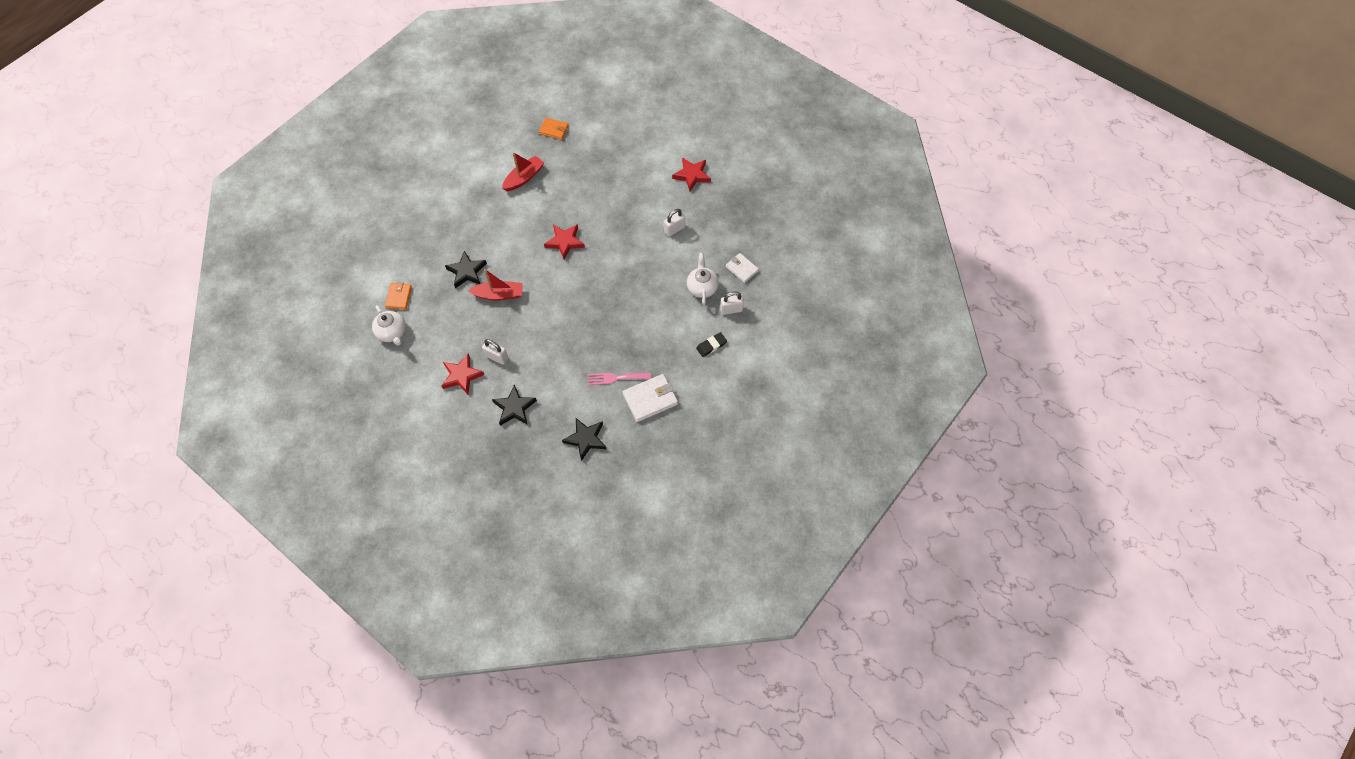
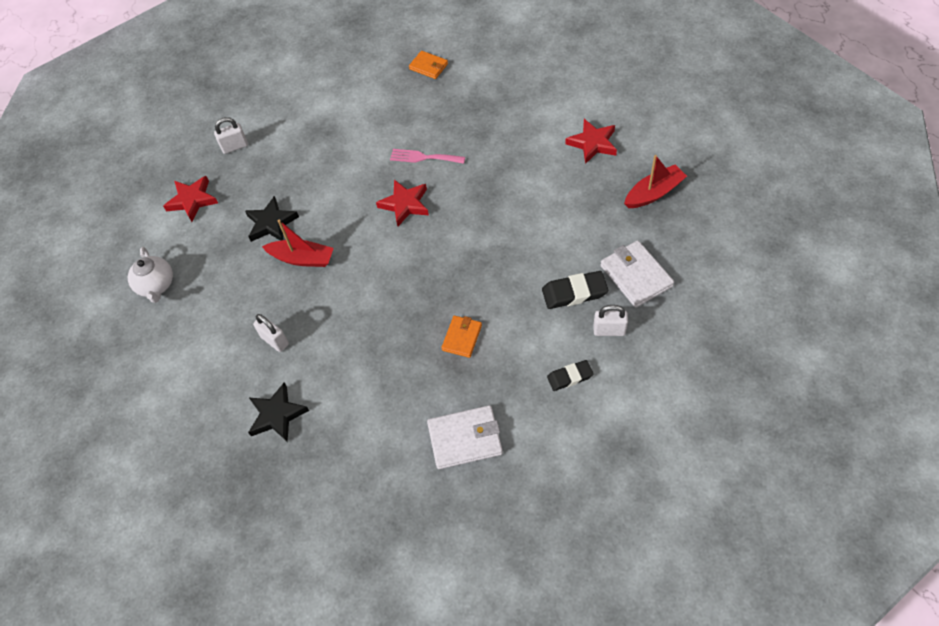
camera: 20 degrees right, 5 degrees down
orange wallet [385,282,412,310] -> orange wallet moved to [441,316,482,358]
red star [442,353,485,394] -> red star moved to [163,176,218,222]
red boat [502,152,544,191] -> red boat moved to [624,155,687,208]
black star [562,418,606,461] -> none
pink fork [588,373,651,385] -> pink fork moved to [390,149,465,164]
white padlock [664,209,685,237] -> white padlock moved to [214,117,248,154]
white teapot [687,253,719,305] -> black eraser [542,271,608,309]
white wallet [726,253,759,283] -> white wallet [600,240,674,308], size x1.59

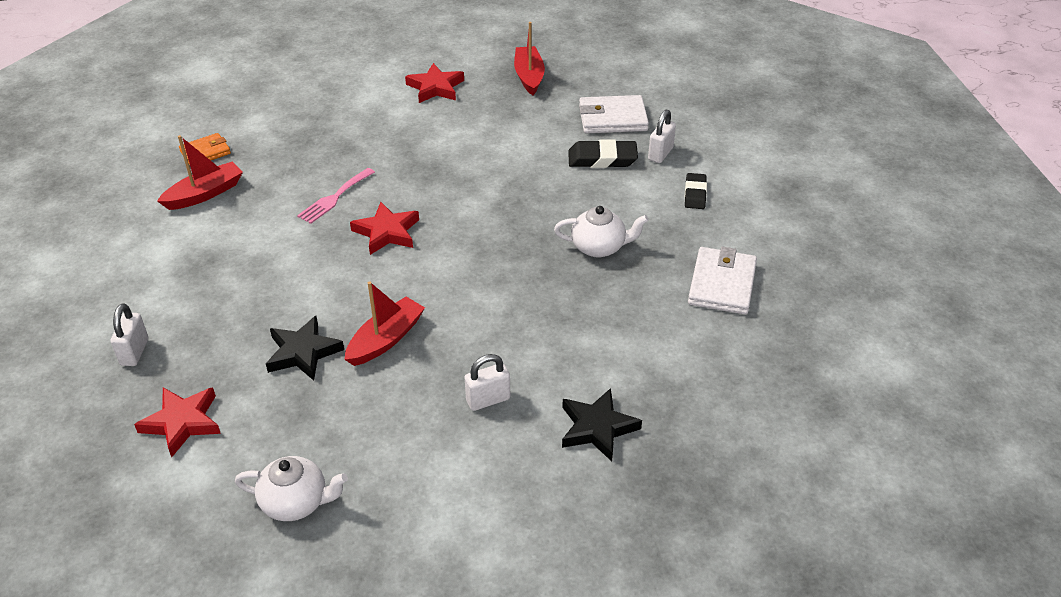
camera: 70 degrees left, 15 degrees down
orange wallet [441,316,482,358] -> white teapot [554,206,649,258]
black eraser [542,271,608,309] -> black eraser turned 75 degrees clockwise [568,139,638,168]
none -> red boat [157,135,243,210]

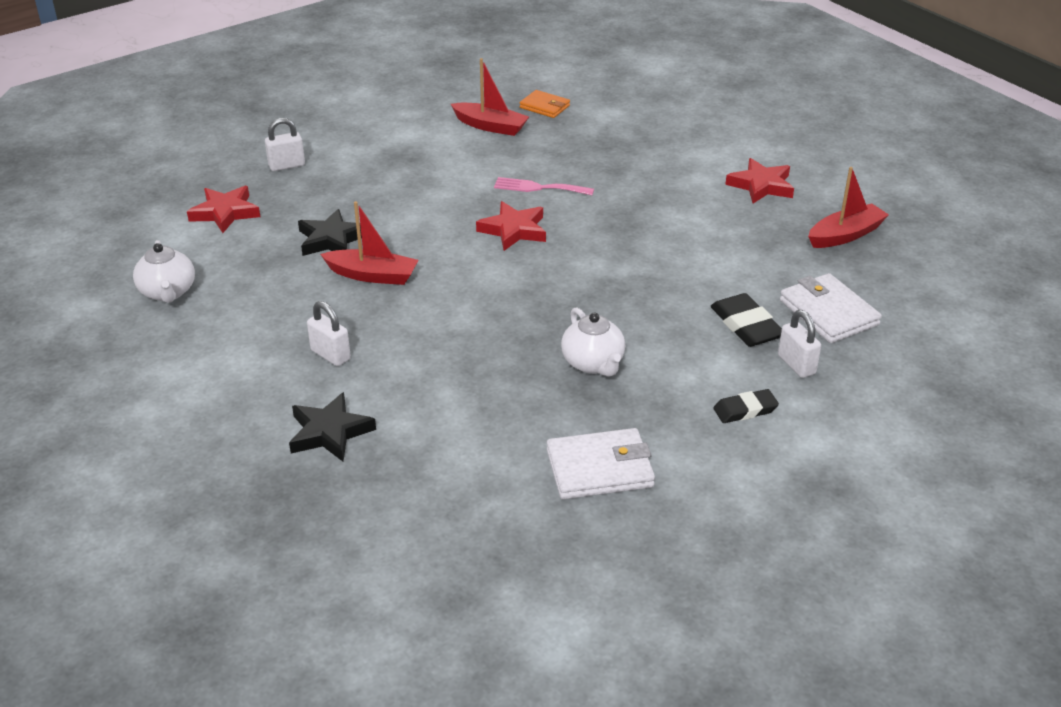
camera: 65 degrees right, 5 degrees down
white padlock [648,110,676,163] -> white padlock turned 60 degrees clockwise [778,310,821,378]

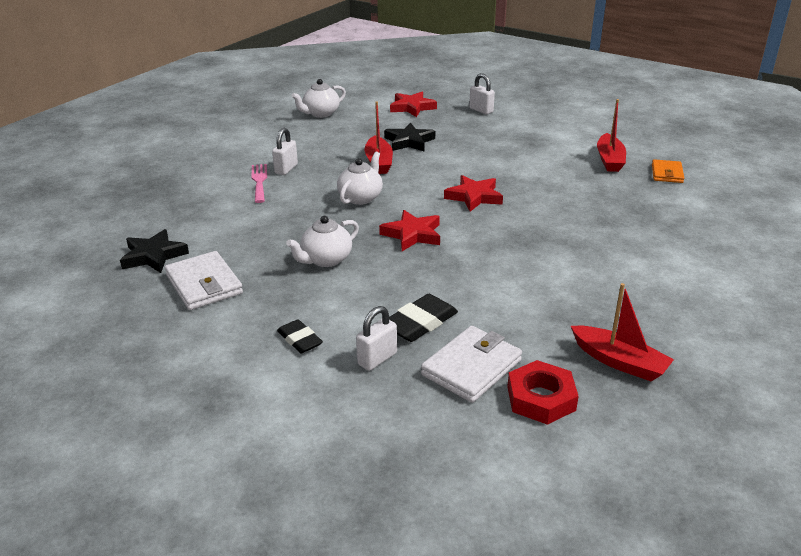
camera: 70 degrees right, 5 degrees down
black star [289,392,376,461] -> black star moved to [120,229,189,273]
pink fork [494,177,594,195] -> pink fork moved to [252,164,267,203]
red star [725,158,794,203] -> red star moved to [379,210,440,251]
none -> white teapot [337,152,383,205]
none -> red nut [507,360,578,425]

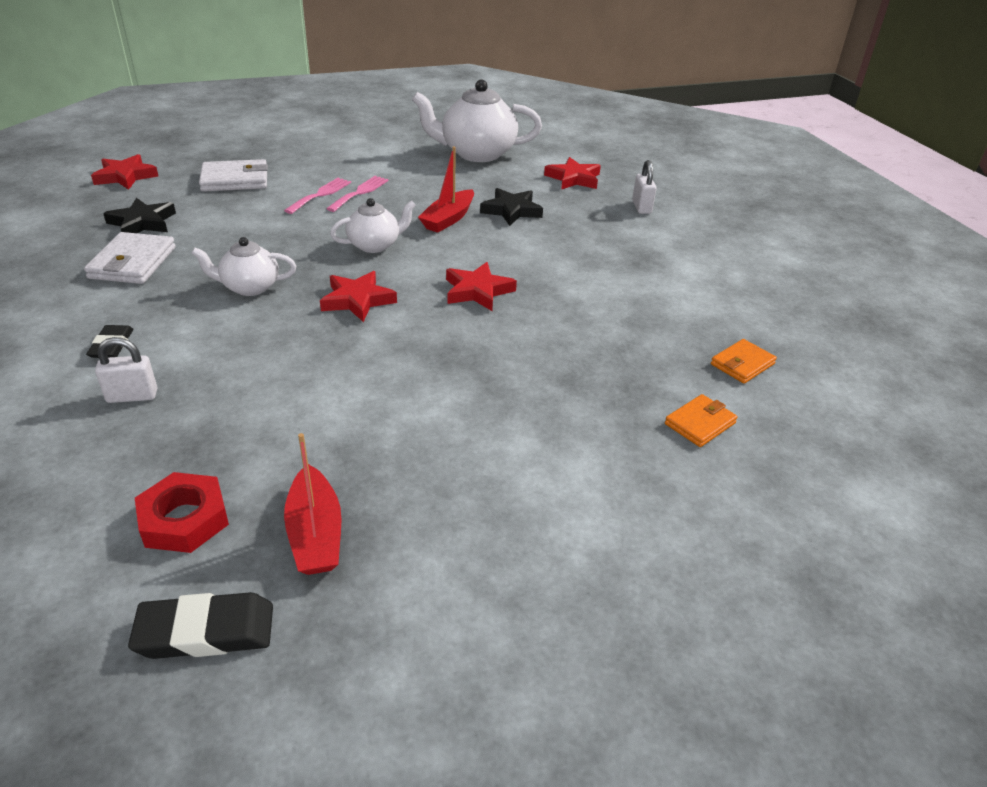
camera: 35 degrees right, 5 degrees up
white padlock [272,128,298,175] -> pink fork [326,176,389,212]
white teapot [292,79,346,118] -> white teapot [412,79,542,162], size x1.77
black eraser [389,294,458,342] -> black eraser moved to [128,592,273,659]
white wallet [421,326,522,403] -> white wallet moved to [199,159,268,192]
red boat [597,99,626,172] -> none
none -> red star [91,154,159,190]
none -> orange wallet [665,394,738,447]

